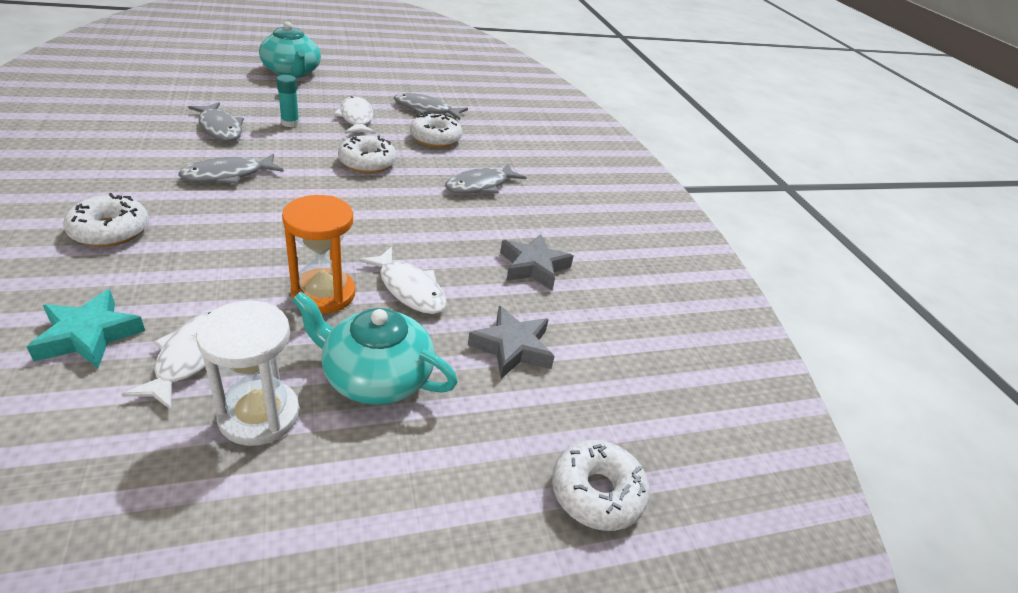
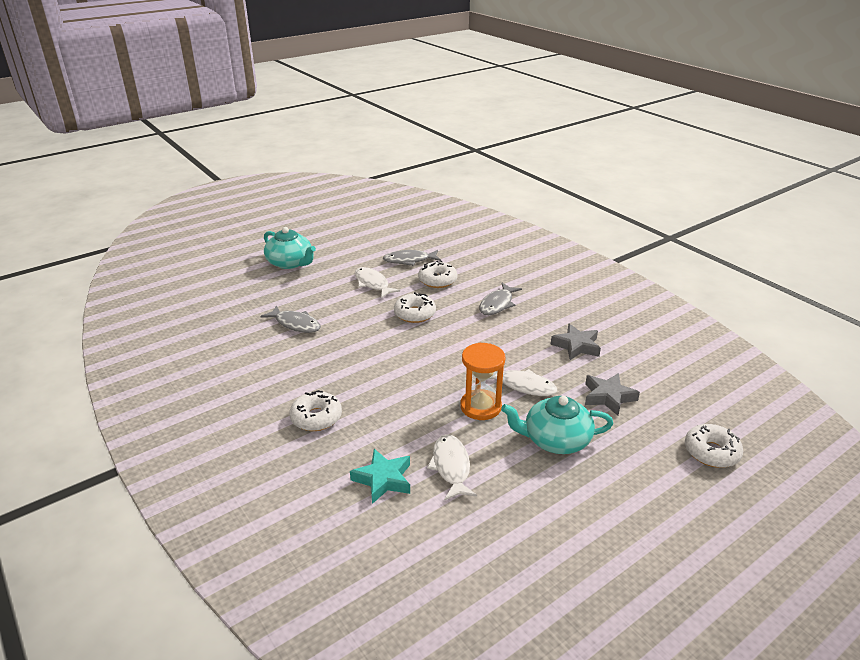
camera: 15 degrees left, 5 degrees down
grey fish [178,154,284,184] -> none
white hourglass [196,301,299,446] -> none
turquoise glue stick [276,75,300,127] -> none

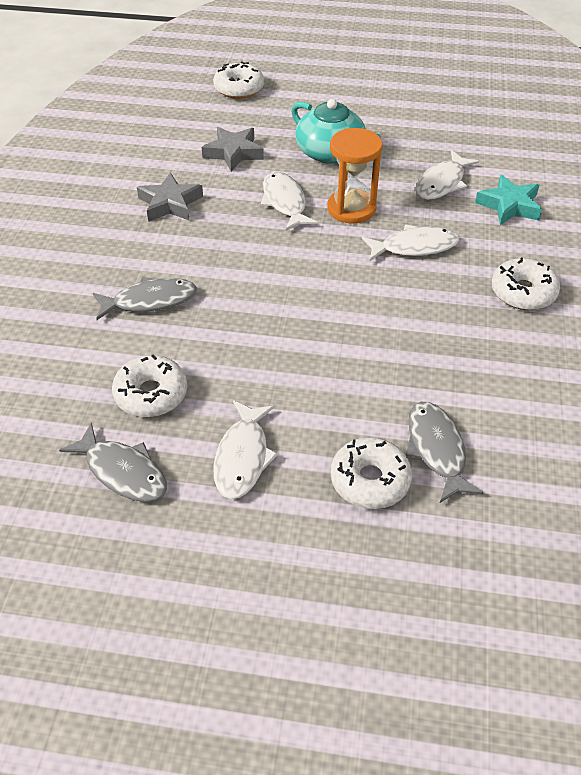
camera: 135 degrees left, 15 degrees up
turquoise teapot [264,227,316,269] -> none
white donut [394,292,436,323] -> white donut moved to [331,437,412,509]
none -> white fish [361,225,459,261]

